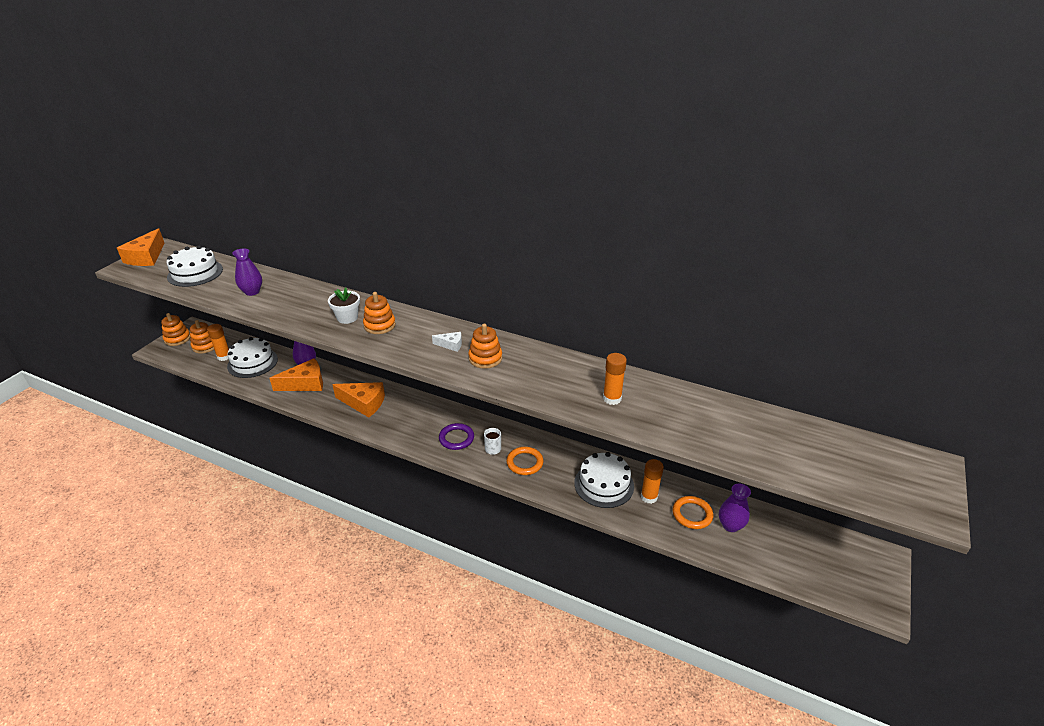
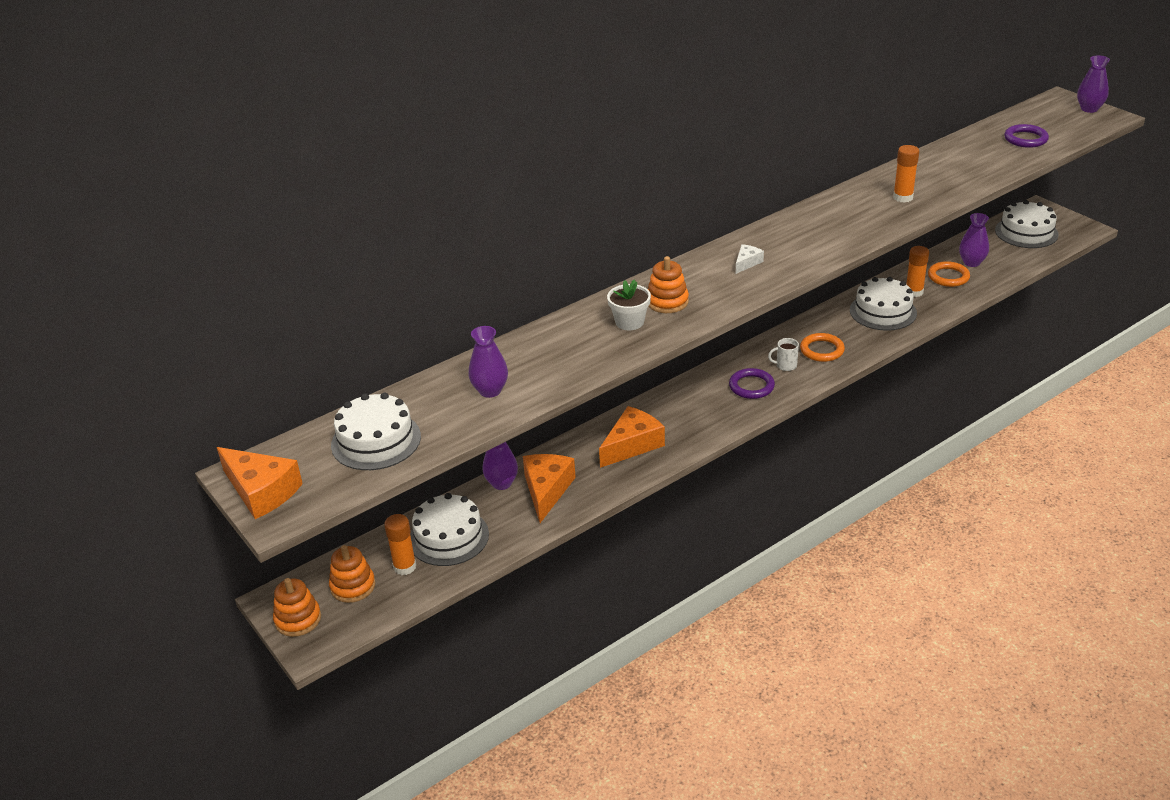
camera: 60 degrees left, 0 degrees up
orange stacking toy [468,324,502,369] -> none
none -> white cake [995,200,1059,248]
none -> purple ring [1004,124,1049,148]
none -> purple vase [1077,55,1110,113]

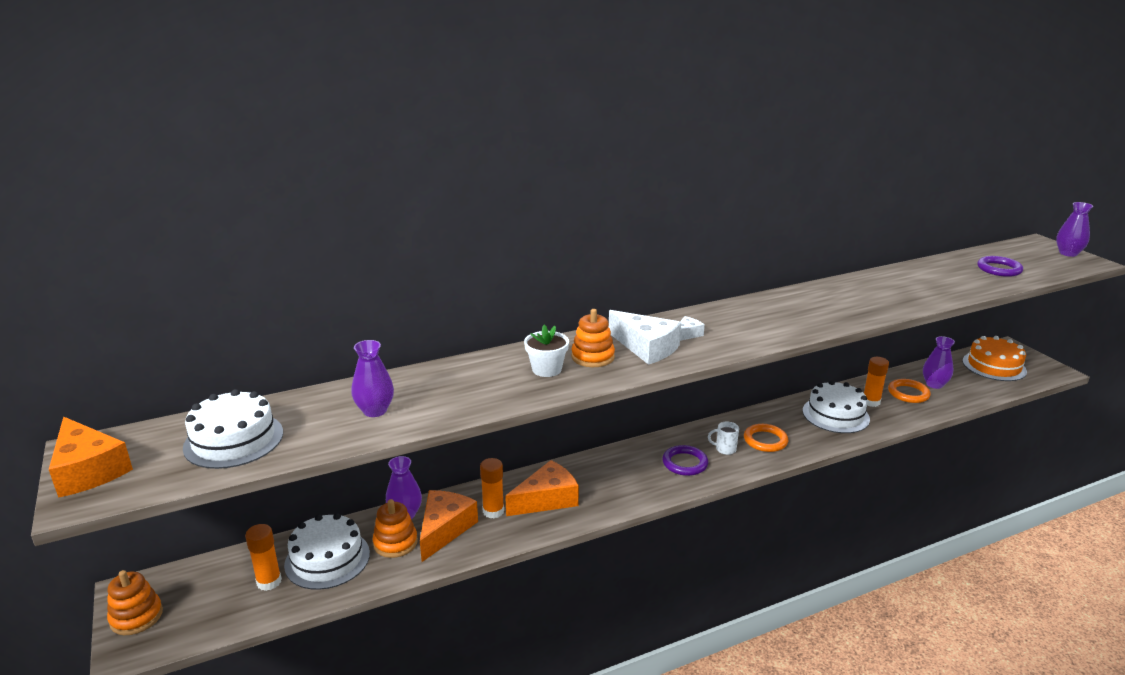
camera: 10 degrees right, 10 degrees down
orange stacking toy [329,545,375,603] -> orange stacking toy moved to [373,499,418,558]
orange glue stick [893,145,919,203] -> orange glue stick moved to [480,458,504,518]
white cake [995,200,1059,248] -> orange cake [962,336,1027,381]
none -> white cheese [609,310,681,365]

